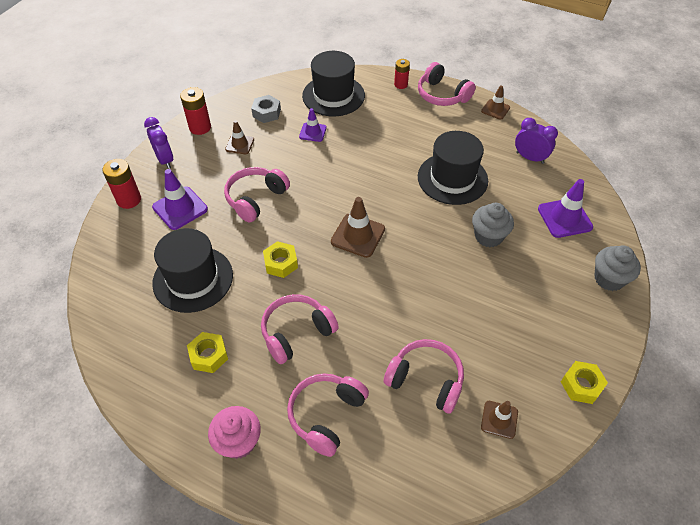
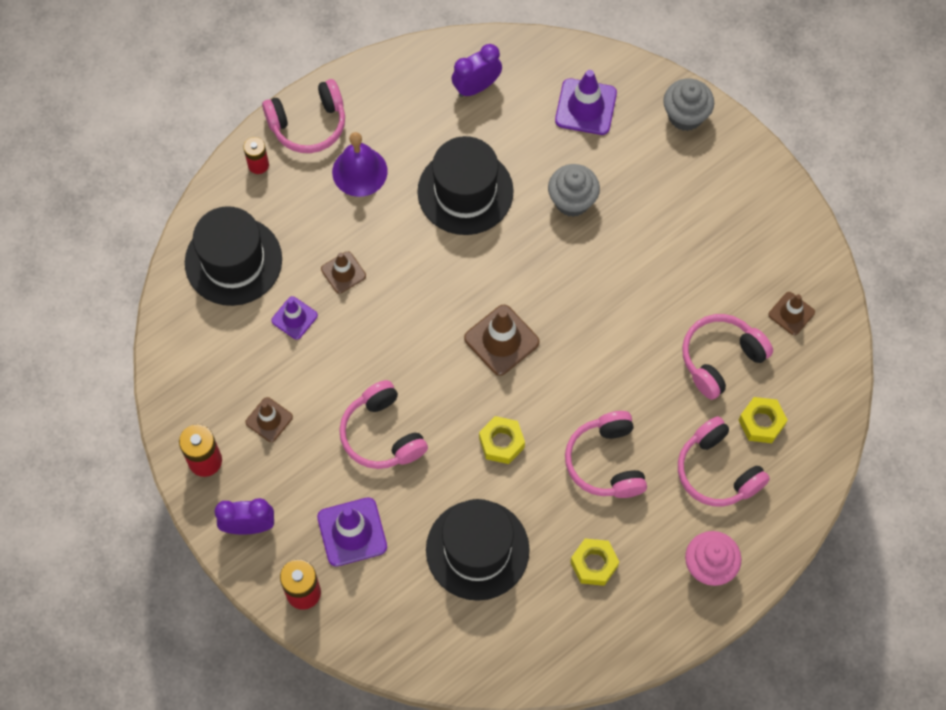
camera: 65 degrees left, 15 degrees up
grey nut [251,95,281,123] -> none
brown traffic cone [481,85,510,120] -> brown traffic cone moved to [321,251,366,294]
yellow nut [561,361,608,404] -> yellow nut moved to [738,397,787,443]
none -> purple bell [332,132,388,197]

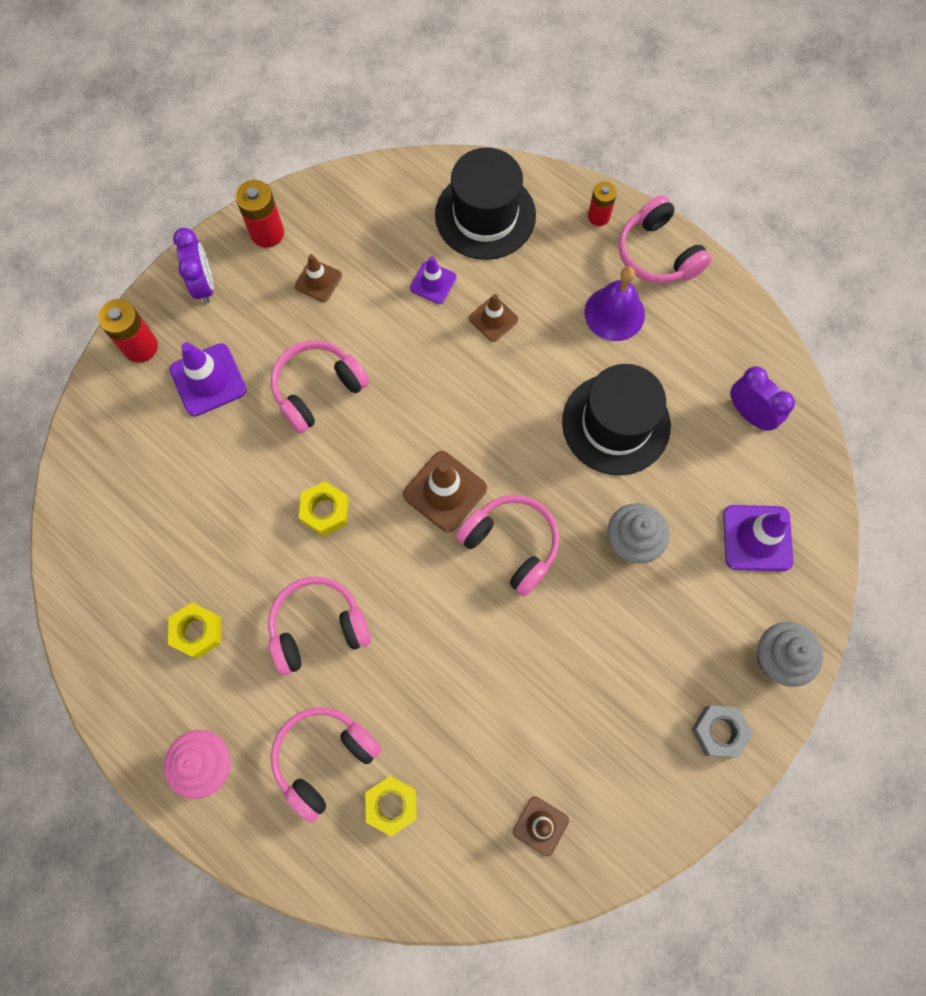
camera: 80 degrees right, 5 degrees up
black hat [426,499,530,601] -> none
pink headphones [682,314,773,400] -> pink headphones moved to [456,495,559,596]
none -> grey nut [691,705,753,758]

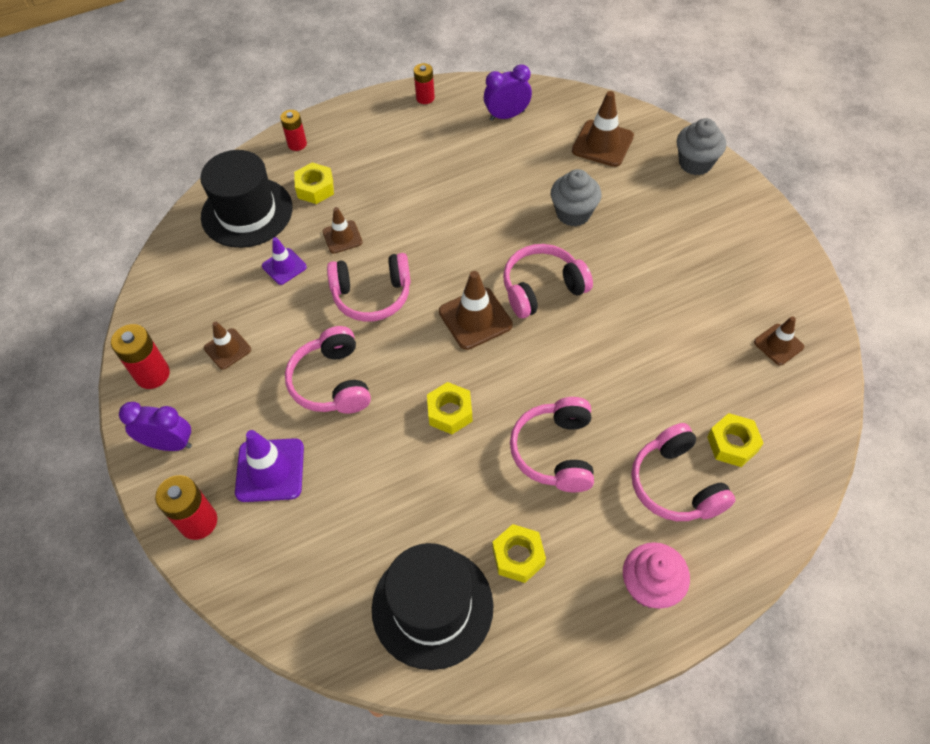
camera: 65 degrees left, 15 degrees down
black hat [562,364,671,475] -> black hat moved to [372,543,494,670]
purple bell [584,266,645,341] -> none
pink headphones [618,195,712,284] -> pink headphones moved to [327,253,411,322]
grey nut [691,705,753,758] -> none
purple traffic cone [723,505,793,571] -> brown traffic cone [572,91,634,167]
none -> yellow nut [294,163,334,204]
none -> red battery [414,63,435,104]

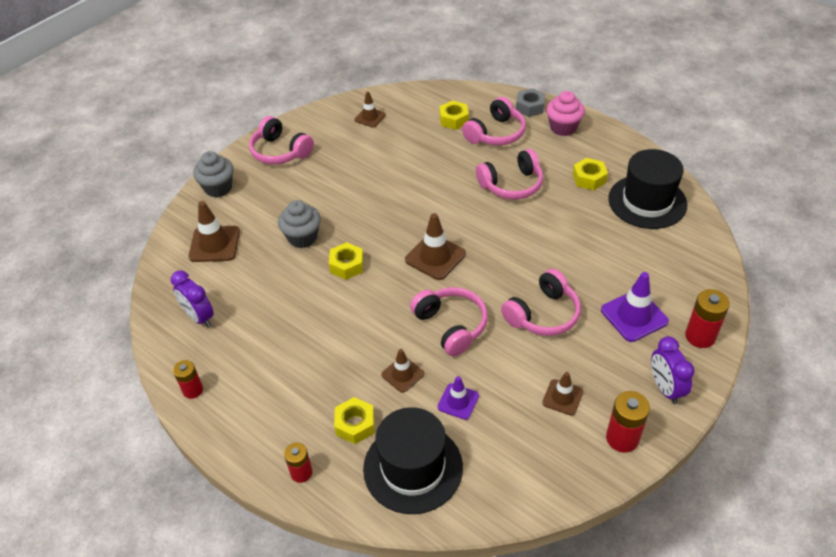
camera: 115 degrees left, 10 degrees down
yellow nut [427,382,473,434] -> yellow nut moved to [329,242,364,280]
pink headphones [503,244,593,318] -> pink headphones moved to [249,116,314,164]
none -> grey nut [516,88,545,117]

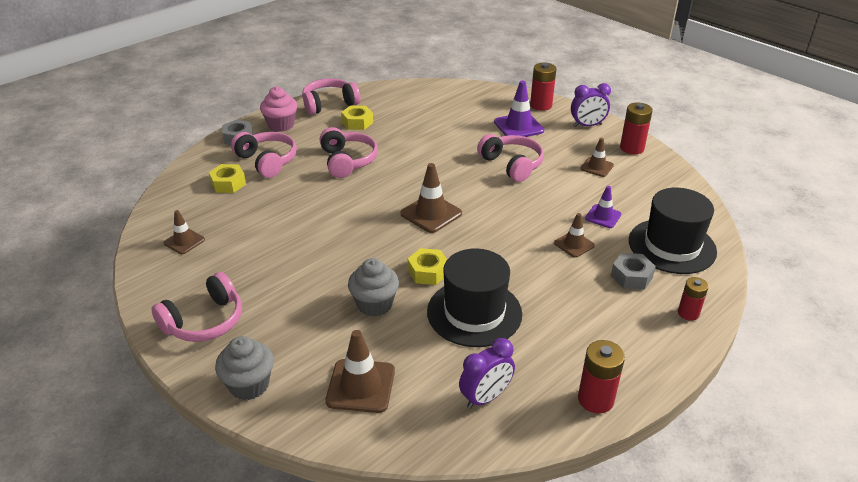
camera: 85 degrees left, 10 degrees down
red battery [173,360,203,399] -> red battery [578,340,625,413], size x1.51
yellow nut [334,397,374,444] -> grey nut [611,253,656,290]
pink headphones [410,287,488,356] -> pink headphones moved to [302,78,360,115]
black hat [608,149,687,229] -> black hat moved to [427,248,522,347]

